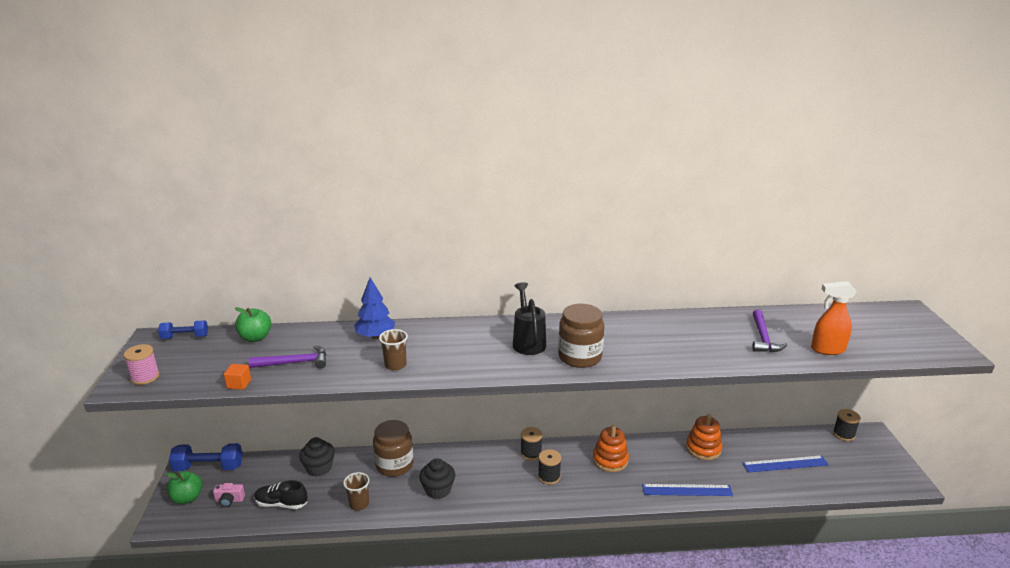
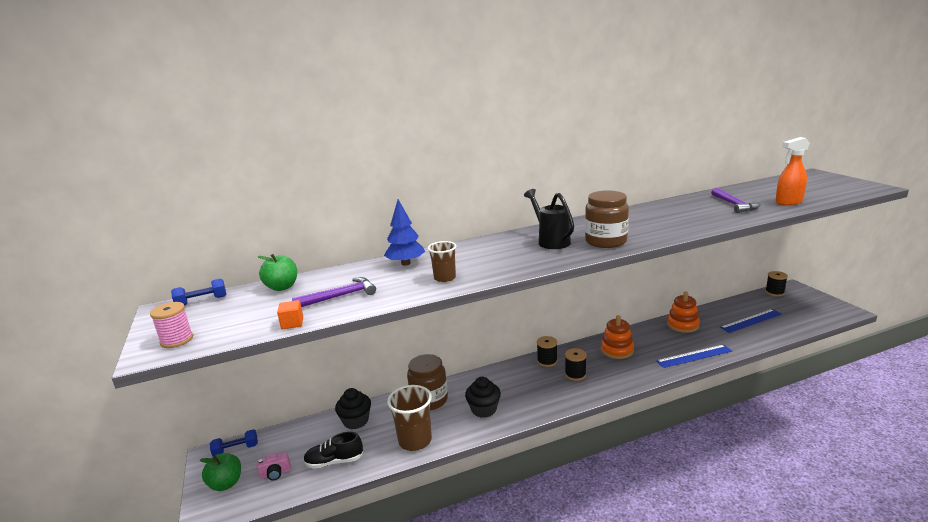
camera: 15 degrees left, 5 degrees down
blue dumbbell [169,443,243,471] -> blue dumbbell [210,429,258,456], size x0.61
brown cup [343,472,369,511] -> brown cup [387,385,432,451], size x1.66

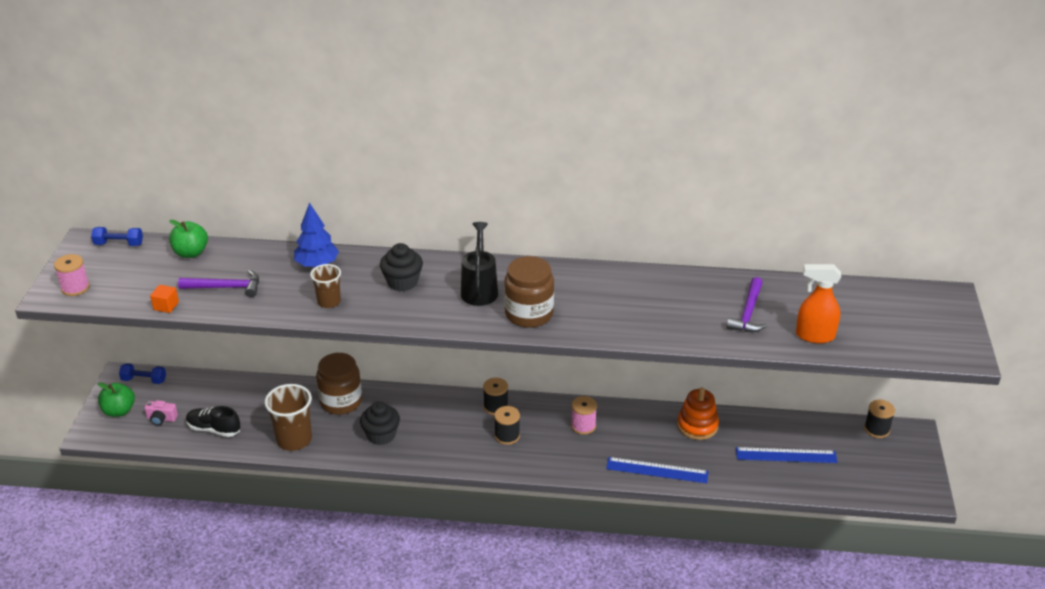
camera: 25 degrees right, 15 degrees up
black cupcake [335,388,371,429] -> black cupcake moved to [380,243,423,291]
orange stacking toy [601,315,634,359] -> pink spool [571,396,597,435]

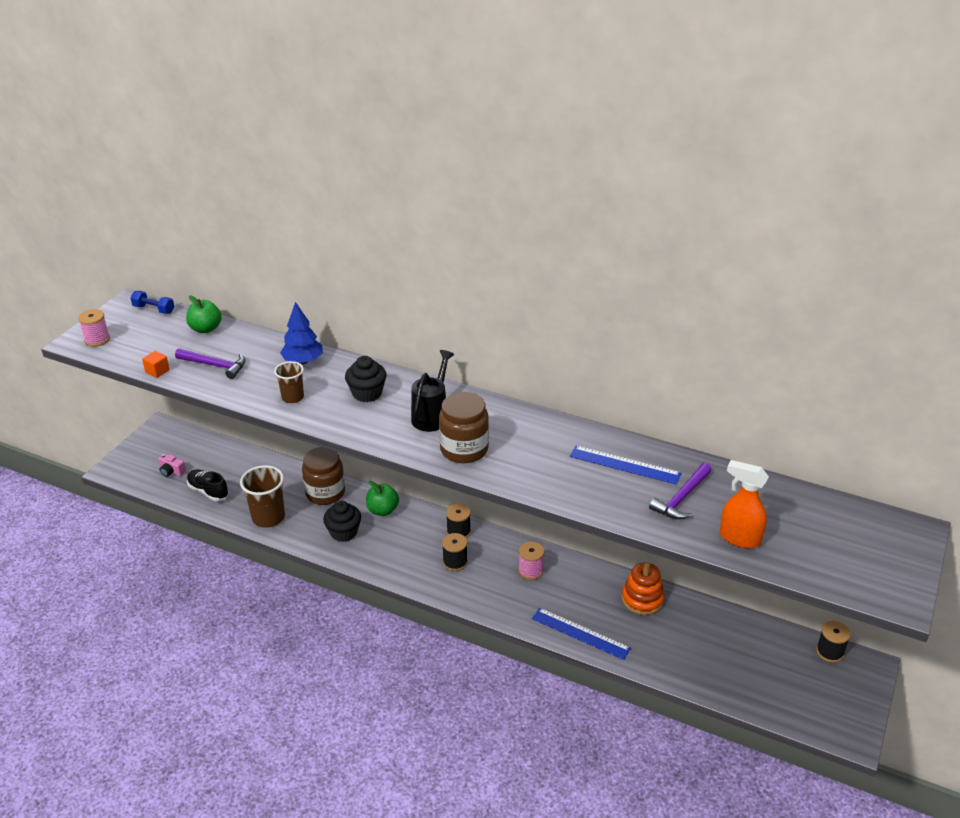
camera: 20 degrees right, 0 degrees up
green apple [97,383,135,417] -> green apple moved to [366,481,399,516]
blue dumbbell [119,363,166,384] -> none
blue ruler [736,447,838,463] -> blue ruler moved to [570,446,681,485]

